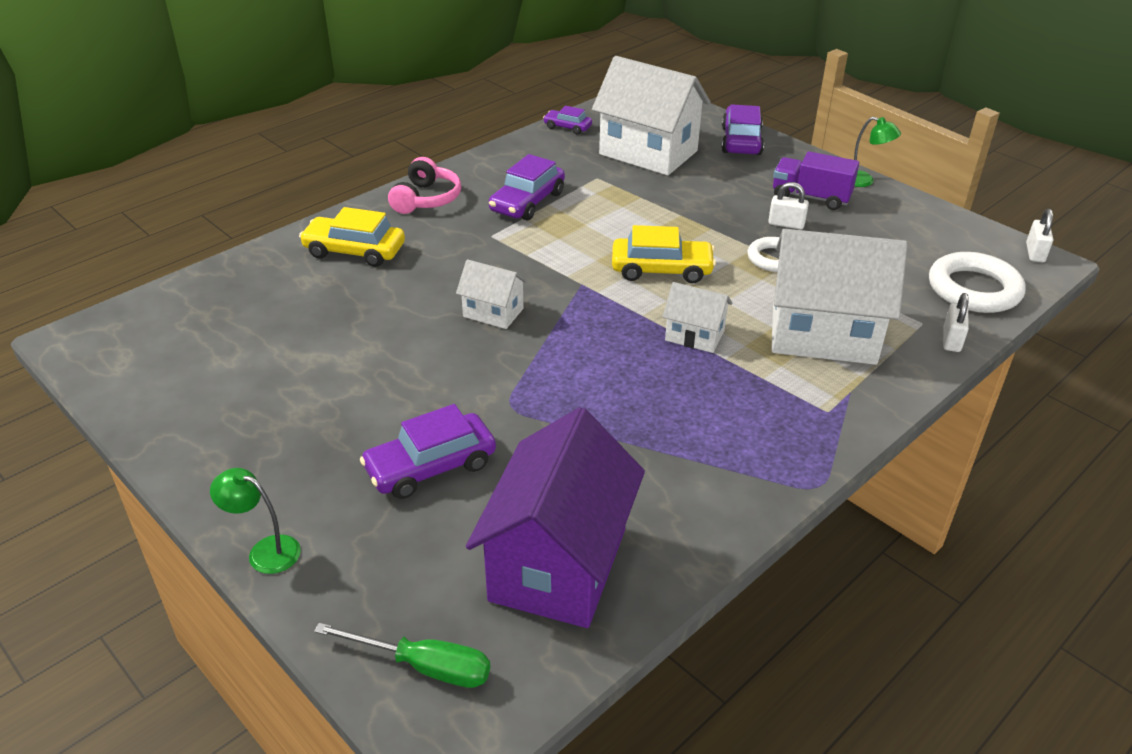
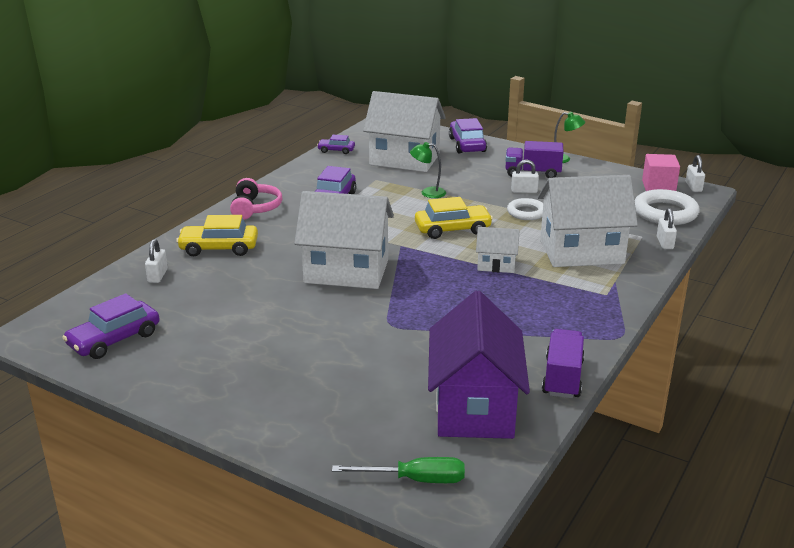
camera: 15 degrees left, 10 degrees down
green lamp [210,468,301,574] -> green lamp moved to [410,142,446,198]
purple car [360,404,496,499] -> purple car moved to [62,293,160,359]
white house [456,259,528,329] -> white house [294,191,394,289], size x2.03
none -> white padlock [145,239,168,283]
none -> purple truck [542,329,585,398]
none -> pink cube [642,154,680,191]

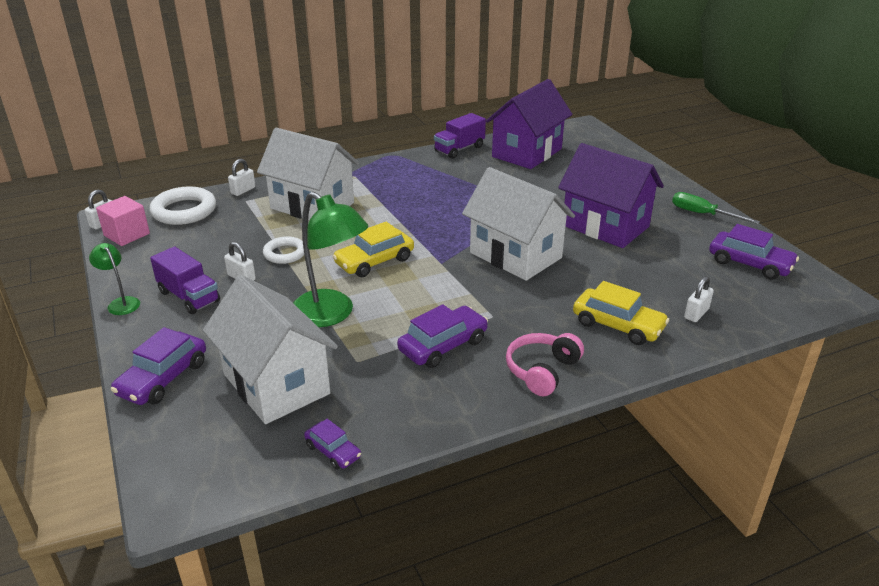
camera: 145 degrees left, 5 degrees up
purple car [62,293,160,359] -> purple car turned 45 degrees clockwise [709,224,799,280]
green screwdriver [332,457,465,483] -> green screwdriver moved to [672,192,760,224]
green lamp [410,142,446,198] -> green lamp [293,191,368,327], size x1.99
yellow car [415,197,493,239] -> yellow car turned 60 degrees counterclockwise [332,222,414,277]
white house [476,227,520,273] -> none
none -> purple house [558,143,664,248]

